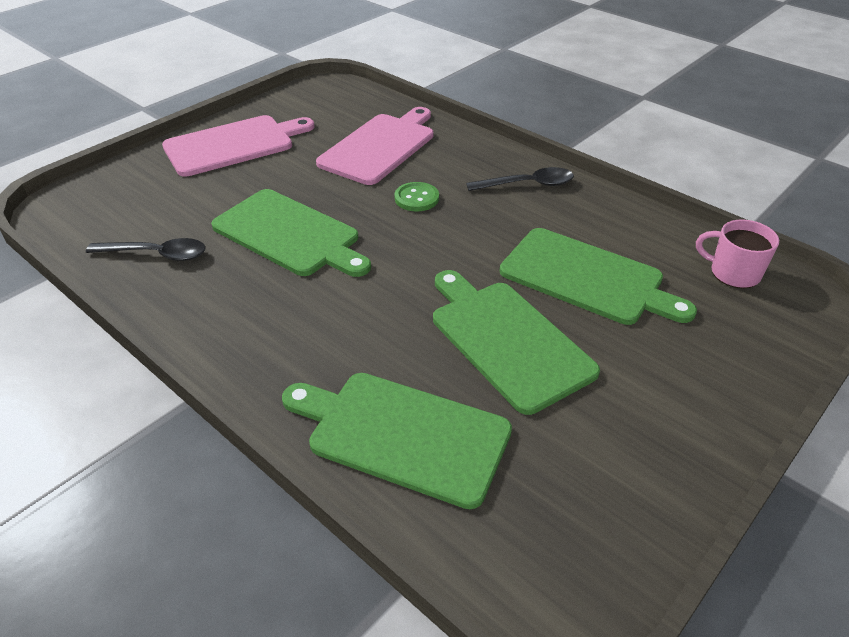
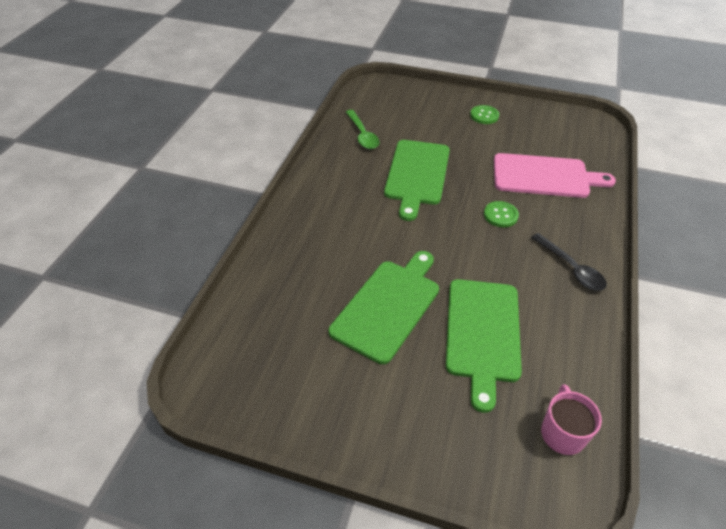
camera: 65 degrees right, 5 degrees up
black spoon [86,238,206,261] -> green spoon [346,110,379,149]
pink cutting board [162,115,315,177] -> green button [470,105,499,124]
green cutting board [282,373,512,509] -> none

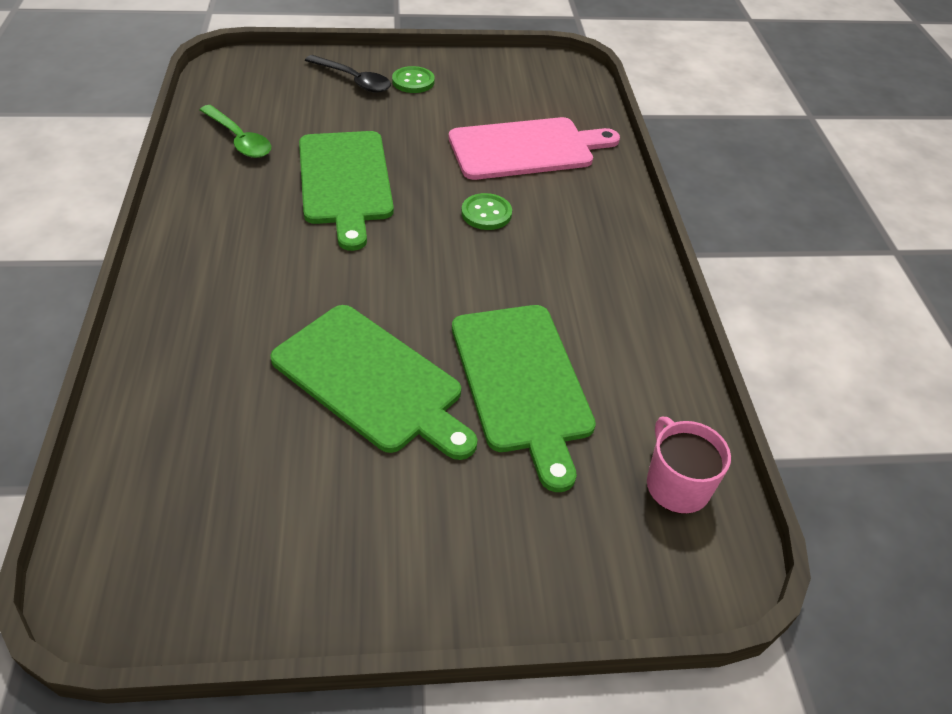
camera: 25 degrees left, 0 degrees up
green cutting board [329,251,439,364] -> green cutting board turned 120 degrees clockwise [270,305,478,460]
black spoon [531,233,607,291] -> black spoon moved to [305,55,391,93]

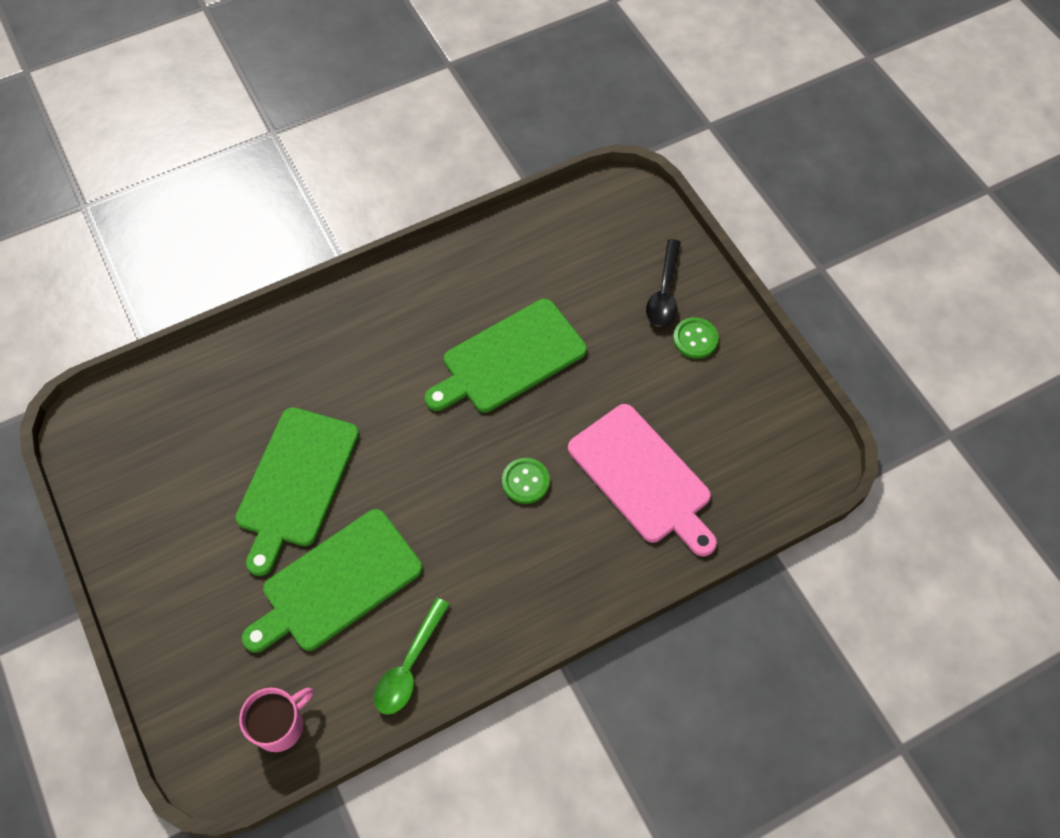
camera: 70 degrees right, 15 degrees up
green spoon [200,105,271,158] -> green spoon moved to [374,598,450,715]

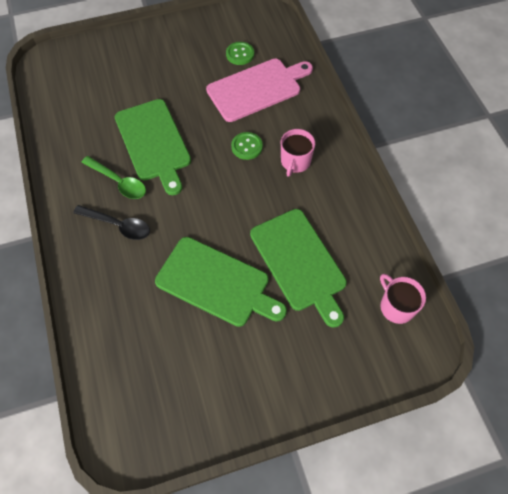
camera: 80 degrees left, 0 degrees up
green spoon [374,598,450,715] -> green spoon moved to [81,156,146,199]
black spoon [646,239,681,326] -> black spoon moved to [73,205,150,240]
green button [673,317,719,359] -> green button moved to [226,42,254,65]
none -> pink mug [281,129,315,177]

